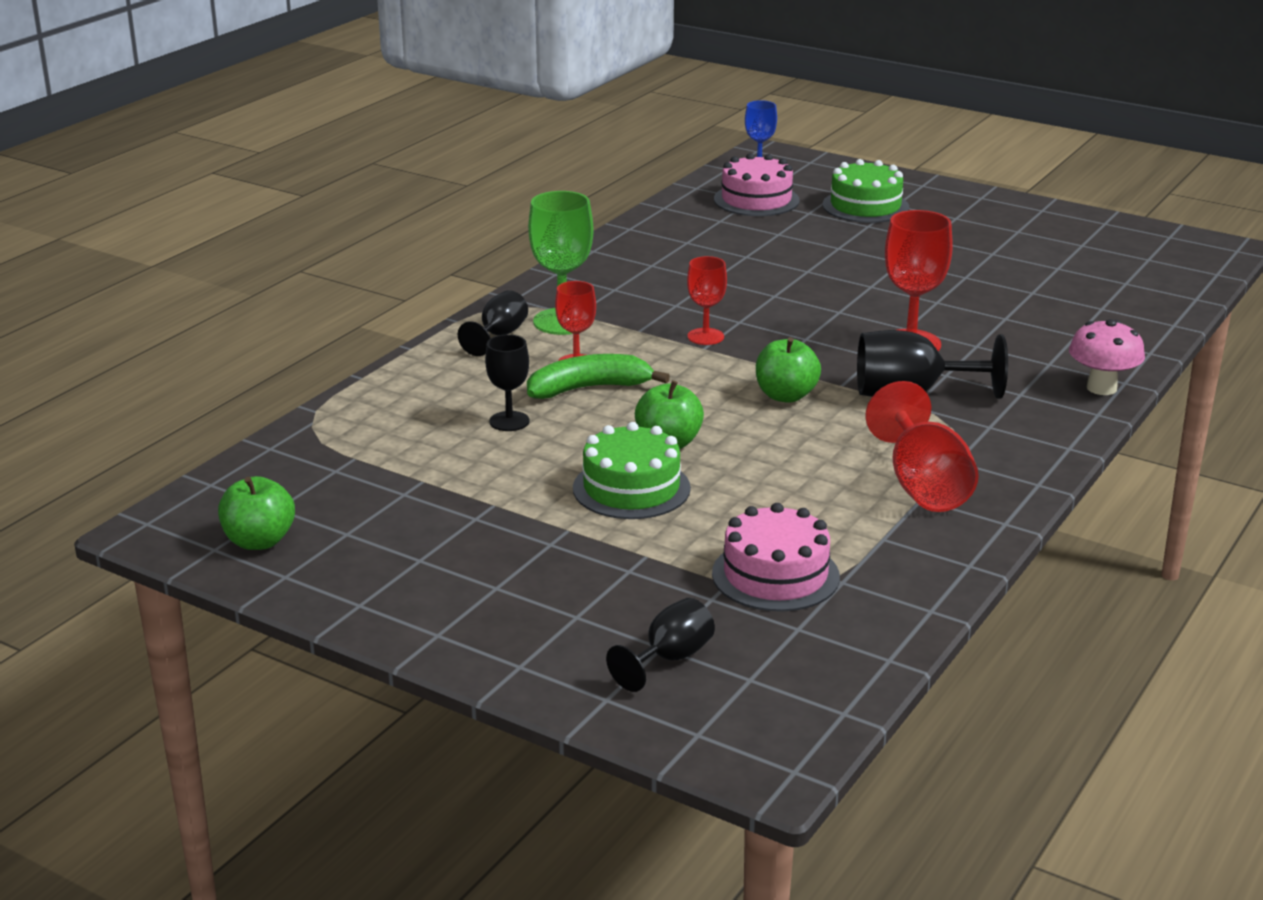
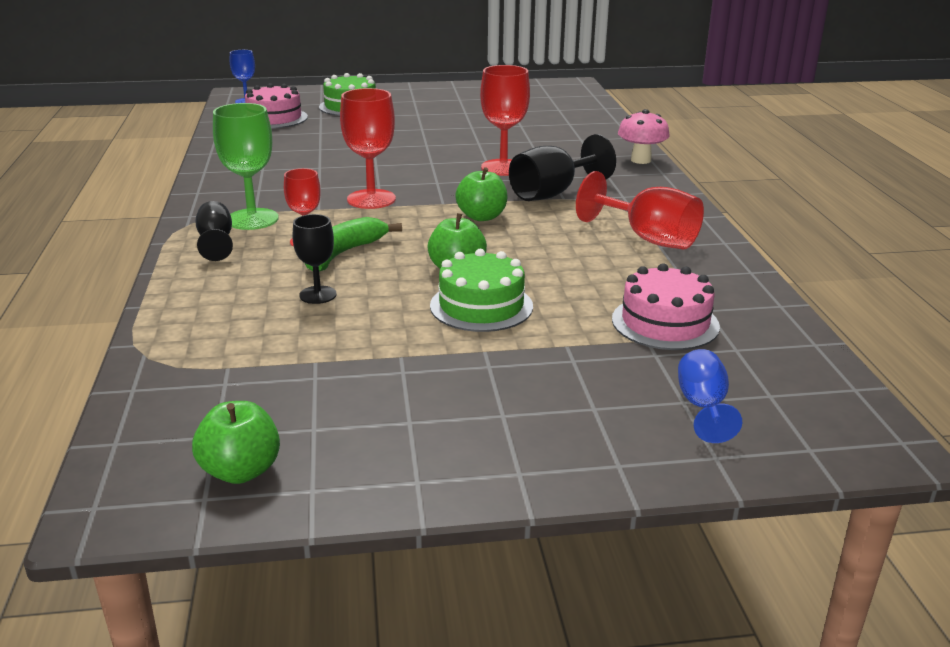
camera: 40 degrees left, 0 degrees up
black goblet [606,598,715,692] -> blue goblet [678,349,743,443]
red goblet [687,256,727,345] -> red goblet [340,88,396,209], size x1.64

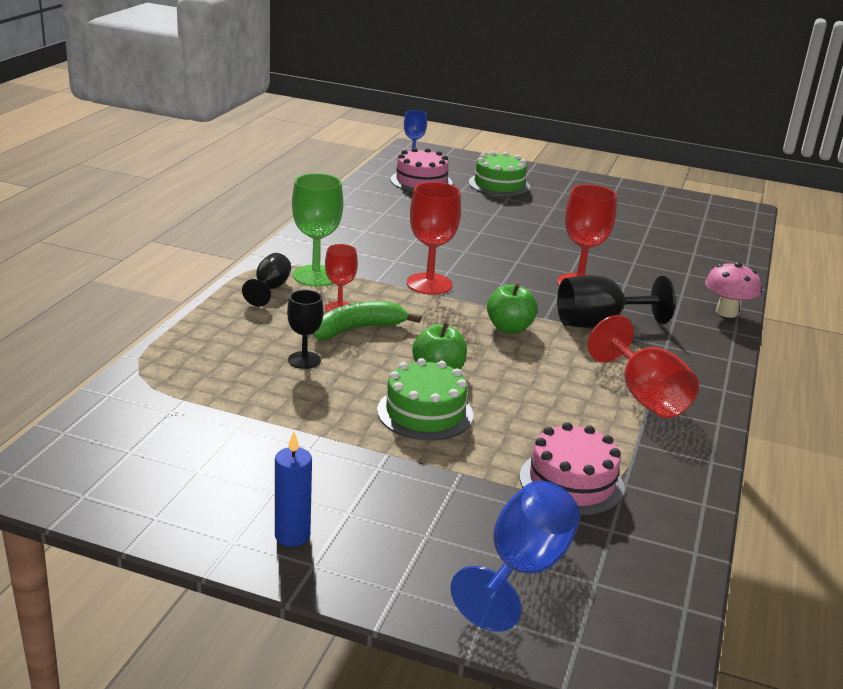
camera: 25 degrees right, 0 degrees up
green apple [192,401,280,484] -> none
blue goblet [678,349,743,443] -> blue goblet [450,481,580,632], size x1.64
none -> blue candle [275,432,312,547]

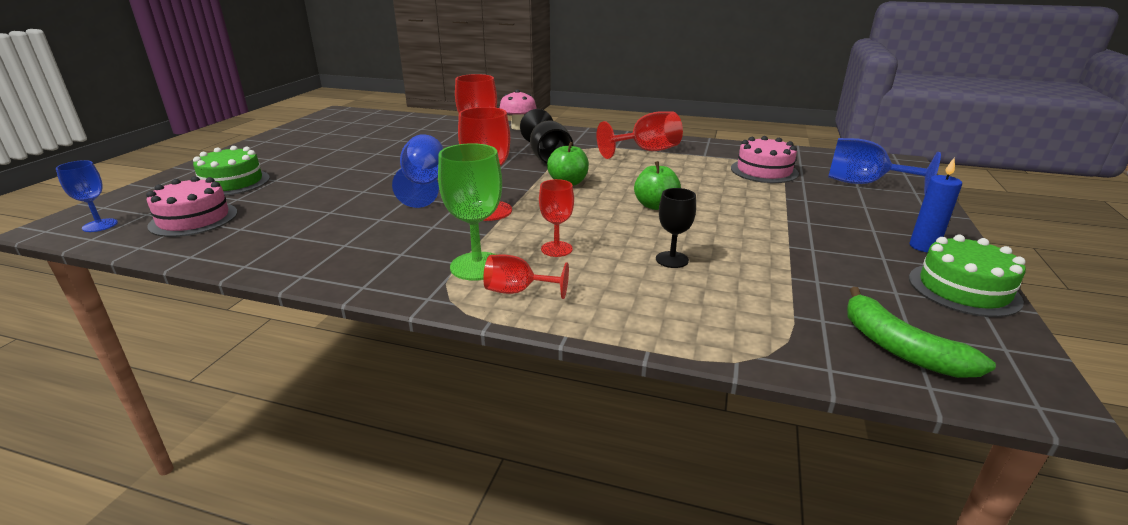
camera: 90 degrees left, 0 degrees up
black goblet [242,253,291,306] -> red goblet [483,255,569,299]
green banana [313,301,421,340] -> green banana moved to [847,287,996,378]
green cake [377,358,473,440] -> green cake moved to [909,235,1026,317]
none -> blue goblet [392,134,443,208]

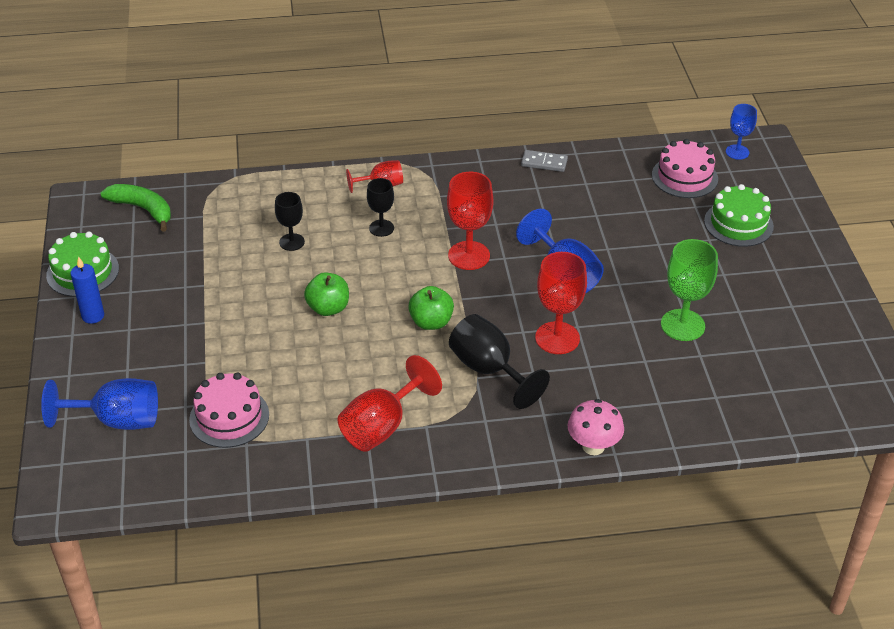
camera: 155 degrees right, 15 degrees up
green goblet [438,143,502,281] -> green goblet moved to [661,239,718,341]
red goblet [539,179,574,257] -> black goblet [367,178,394,237]
none -> grey domino [521,150,568,172]

